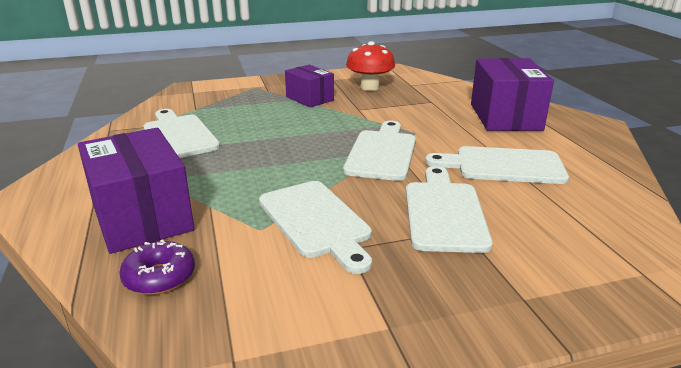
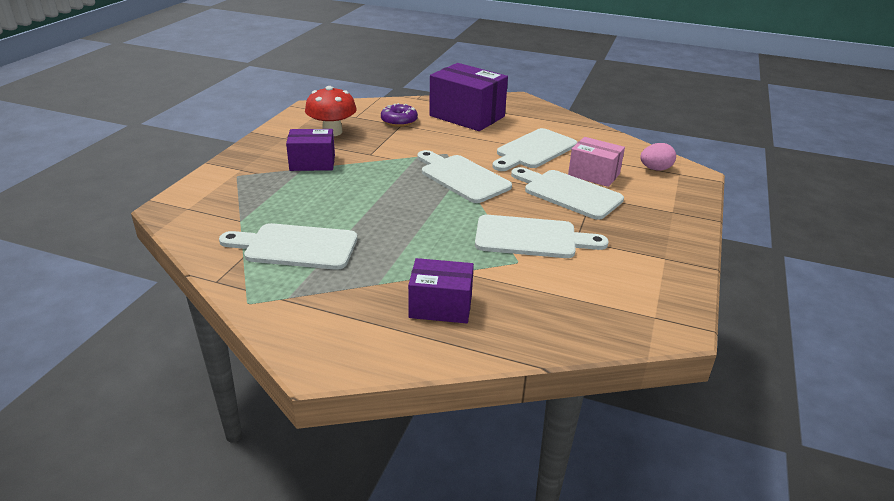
camera: 55 degrees left, 5 degrees up
purple box [78,128,194,254] -> purple box [408,258,474,323], size x0.61
purple donut [119,240,195,295] -> purple donut moved to [381,103,418,127]
none -> pink box [568,137,625,187]
none -> pink egg [641,143,676,171]

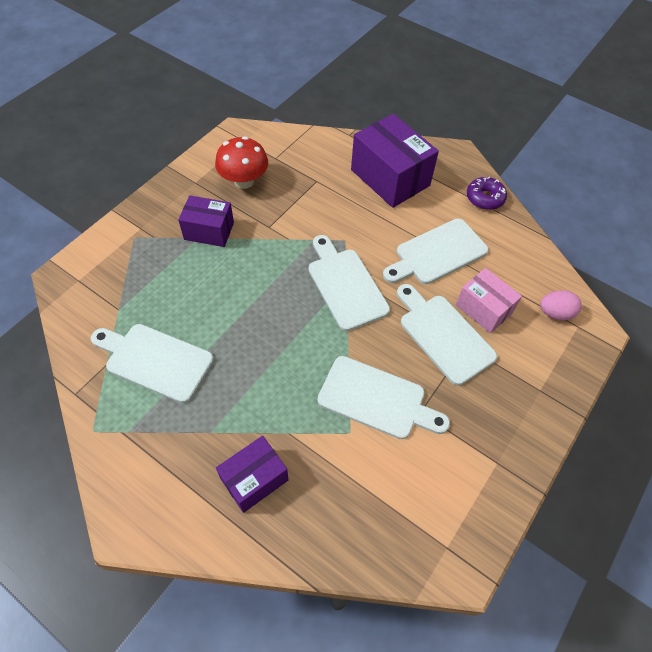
camera: 15 degrees right, 25 degrees up
purple donut [381,103,418,127] -> purple donut moved to [467,176,507,210]
purple box [408,258,474,323] -> purple box turned 60 degrees counterclockwise [216,436,288,513]

